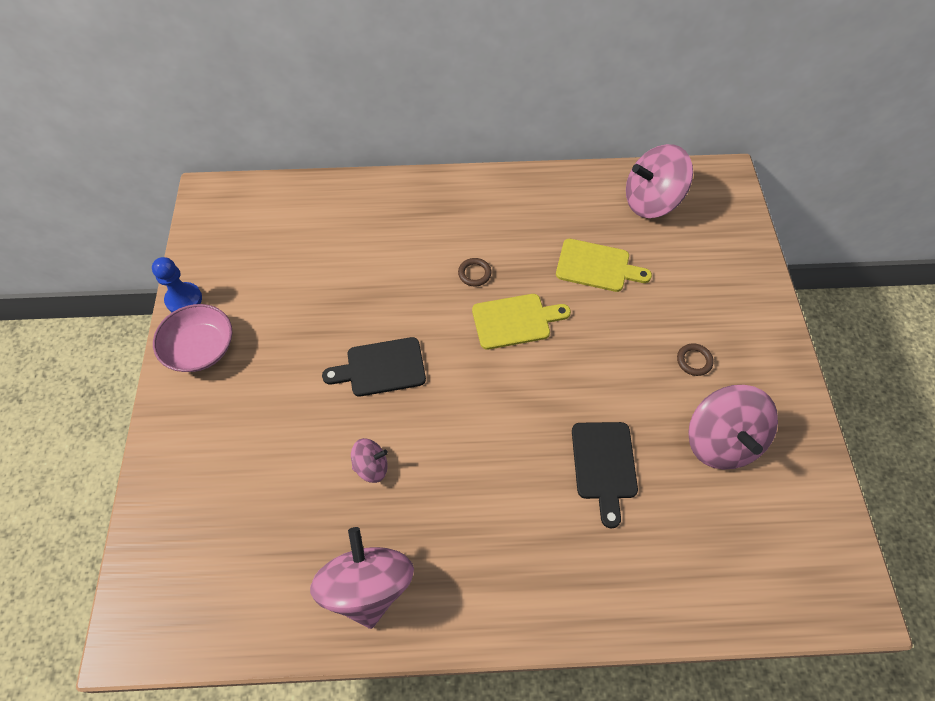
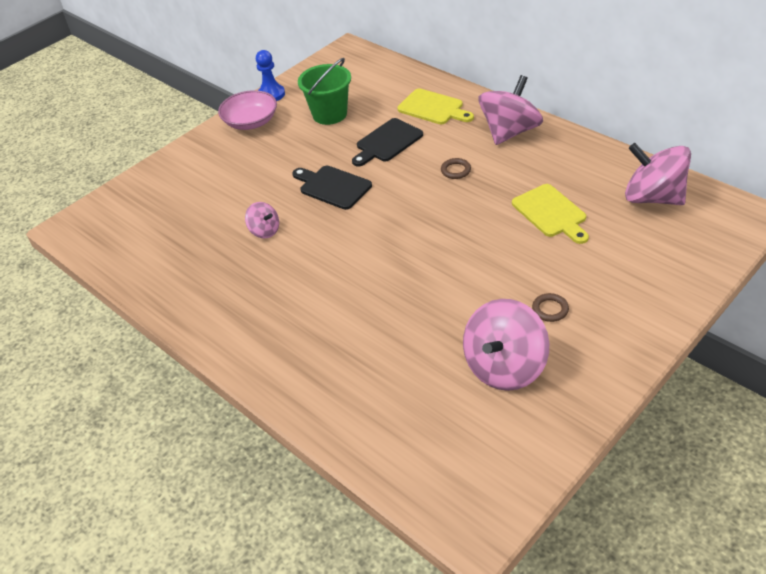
camera: 50 degrees right, 15 degrees down
pink spinning top [310,527,414,629] -> pink spinning top moved to [479,75,543,145]
yellow cutting board [472,294,571,350] -> yellow cutting board moved to [397,88,474,124]
black cutting board [572,422,638,528] -> black cutting board moved to [352,118,423,167]
none -> green bucket [298,58,351,125]

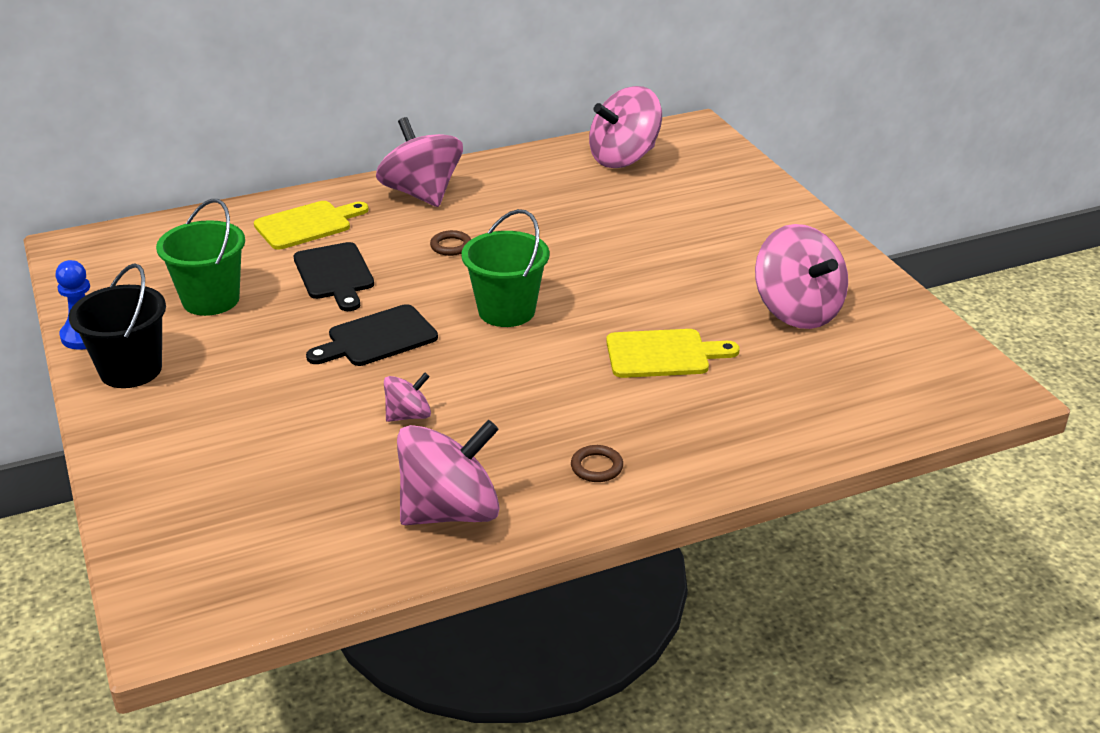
camera: 70 degrees left, 10 degrees down
pink bowl [218,90,277,130] -> black bucket [69,263,166,388]
yellow cutting board [512,184,589,244] -> yellow cutting board moved to [606,329,739,378]
brown ring [532,293,569,322] -> brown ring moved to [571,445,623,482]
none -> pink spinning top [397,420,500,525]
none -> green bucket [461,209,549,327]

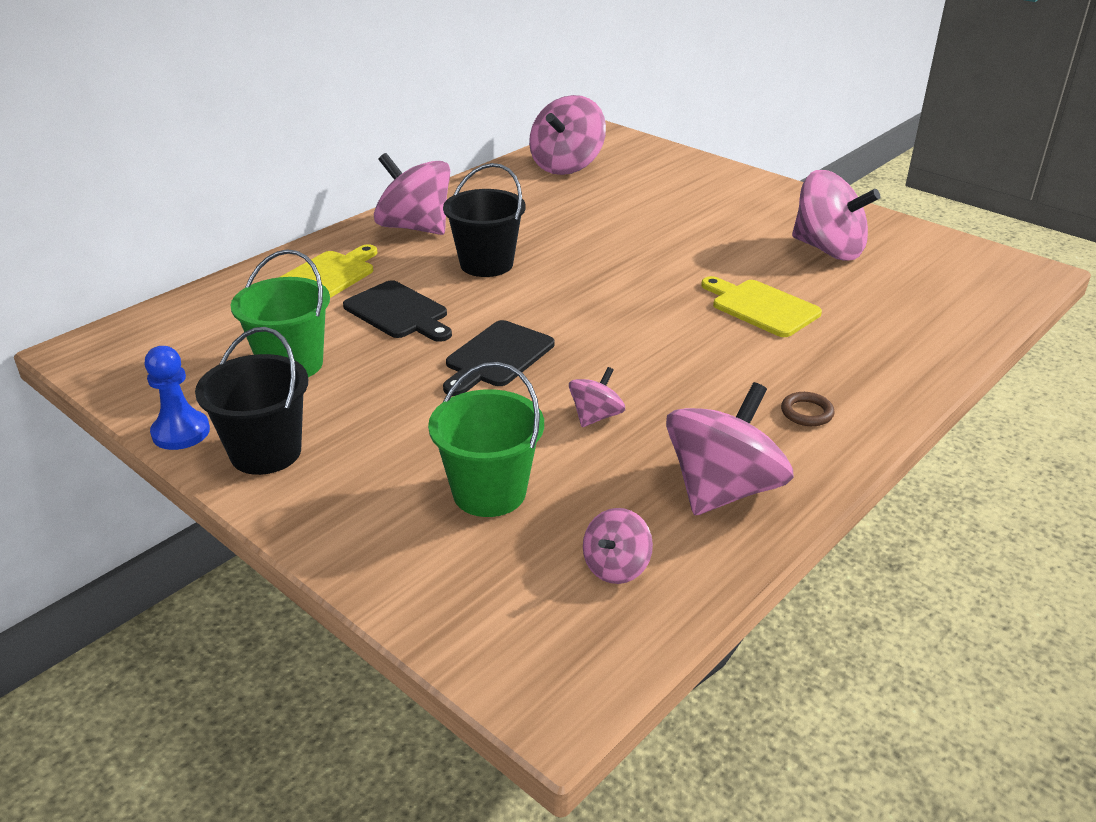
camera: 25 degrees left, 0 degrees up
brown ring [430,230,471,256] -> black bucket [443,163,526,277]
green bucket [461,209,549,327] -> green bucket moved to [428,362,544,517]
yellow cutting board [606,329,739,378] -> yellow cutting board turned 105 degrees counterclockwise [701,276,822,337]
none -> pink spinning top [583,508,653,584]

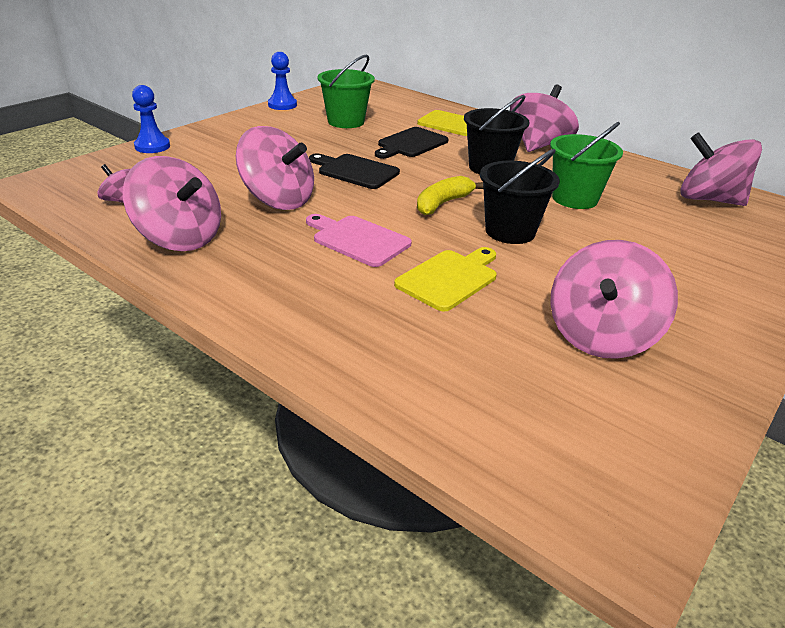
camera: 85 degrees right, 0 degrees up
black bucket [195,327,308,475] -> black bucket moved to [480,149,560,244]
green bucket [428,362,544,517] -> green bucket moved to [550,122,623,209]
pink spinning top [569,367,625,427] -> pink spinning top [236,126,314,210], size x1.99
brown ring [781,392,835,426] -> none
none -> blue pawn [132,85,170,153]
none -> pink cutting board [306,214,412,267]
none -> yellow banana [417,176,484,215]

